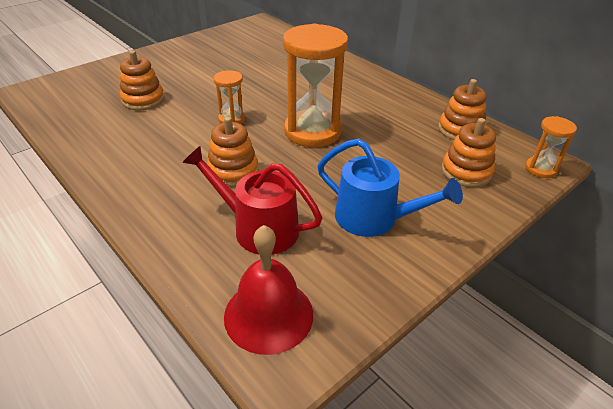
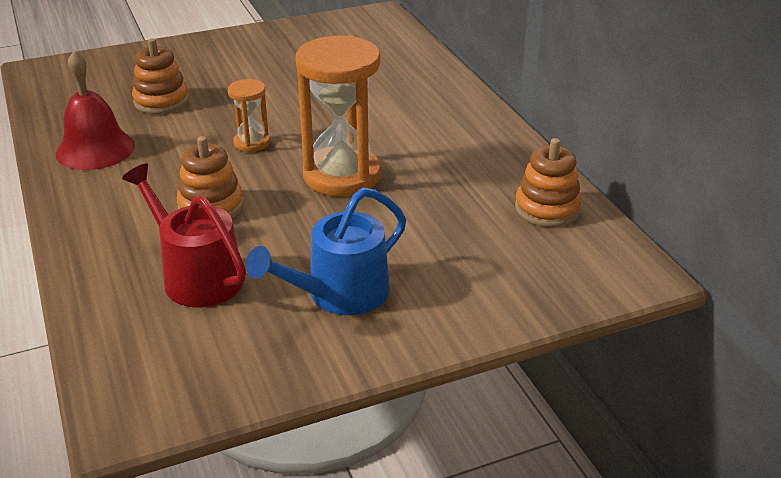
camera: 20 degrees right, 5 degrees down
red bell [224,225,313,355] -> red bell moved to [56,50,135,170]
blue watering can [317,139,463,237] -> blue watering can turned 90 degrees clockwise [246,188,406,315]
orange stacking toy [441,118,496,187] -> none
orange hourglass [525,116,577,178] -> none

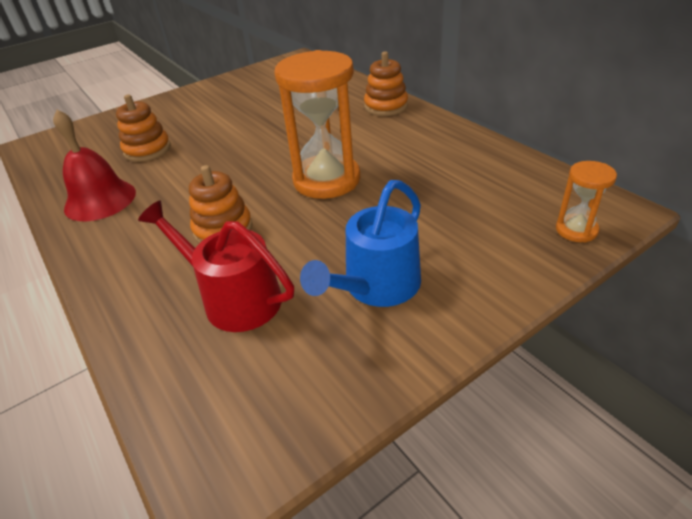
camera: 10 degrees left, 5 degrees up
orange hourglass [228,79,270,152] -> orange hourglass moved to [556,161,617,242]
orange stacking toy [515,138,582,227] -> orange stacking toy moved to [364,51,408,116]

